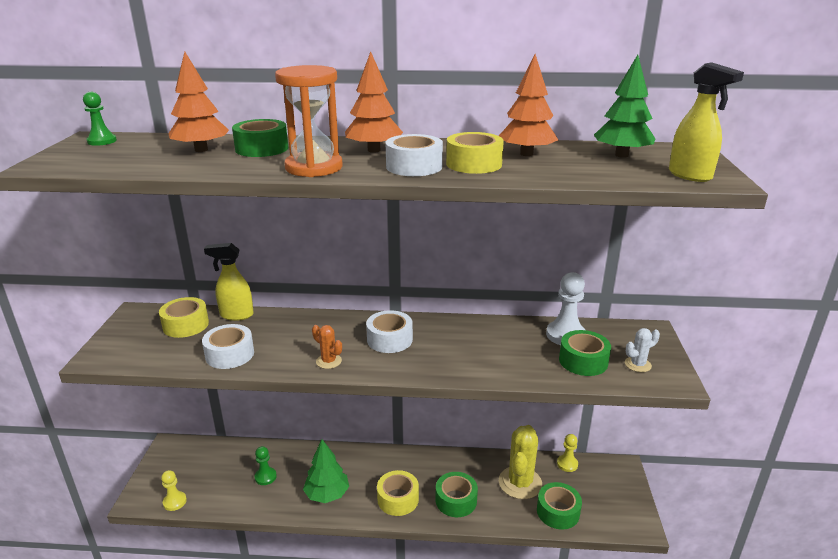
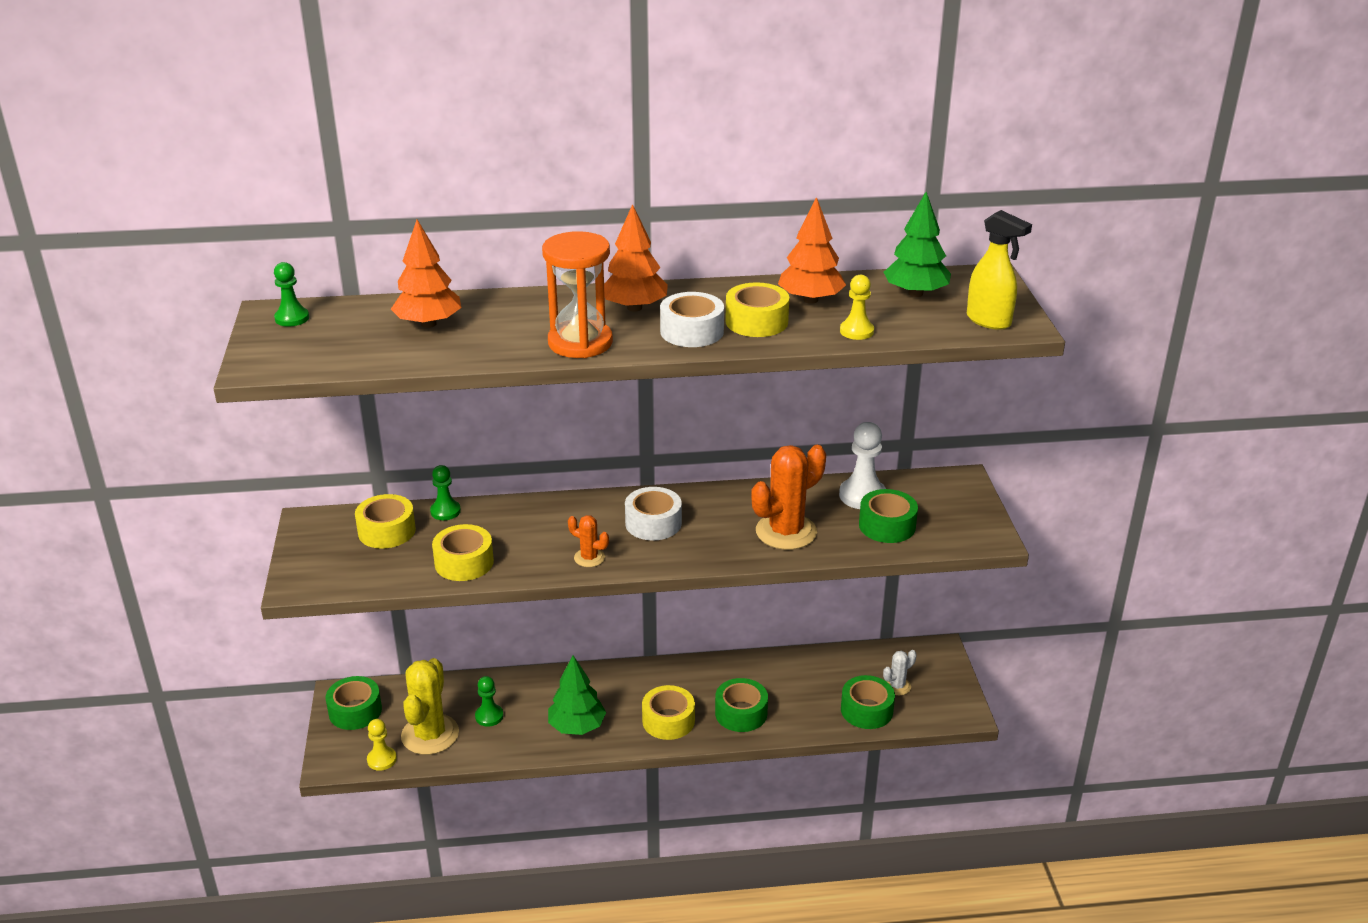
camera: 10 degrees left, 5 degrees up
white tape [202,324,254,369] -> yellow tape [432,524,494,581]
yellow spray bottle [204,243,254,321] -> green pawn [430,465,461,520]
green tape [232,119,288,157] -> green tape moved to [325,676,382,730]
yellow cactus [499,425,542,499] -> yellow cactus moved to [401,658,459,755]
yellow pawn [557,434,578,472] -> yellow pawn moved to [840,275,874,340]
white cactus [625,328,660,372] -> white cactus moved to [883,650,917,695]
none -> orange cactus [751,445,826,550]

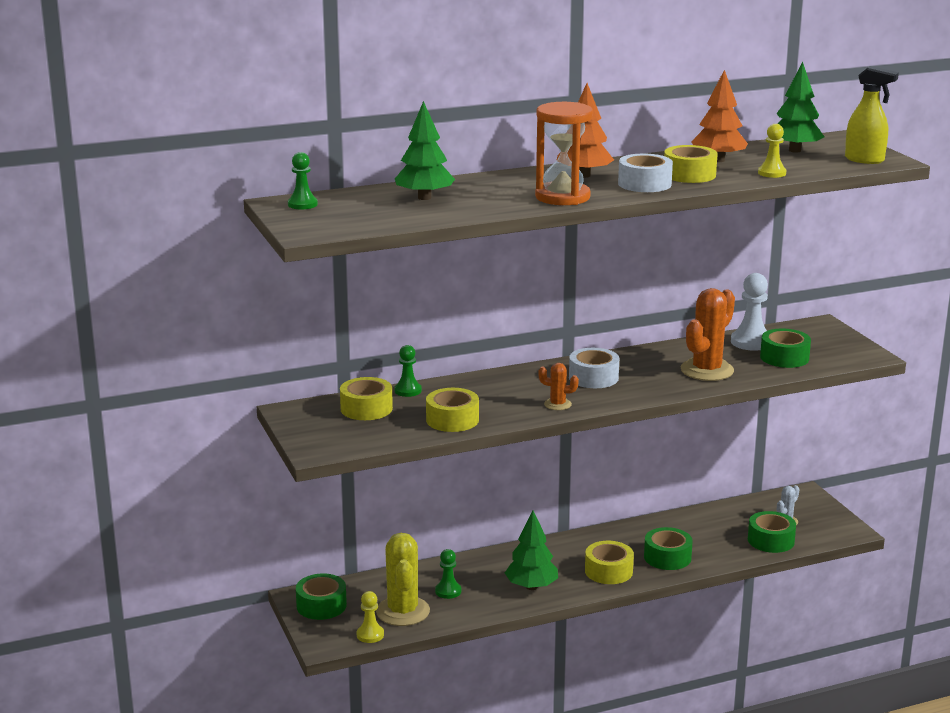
camera: 15 degrees left, 10 degrees down
orange tree [391,220,461,328] -> green tree [395,101,455,200]

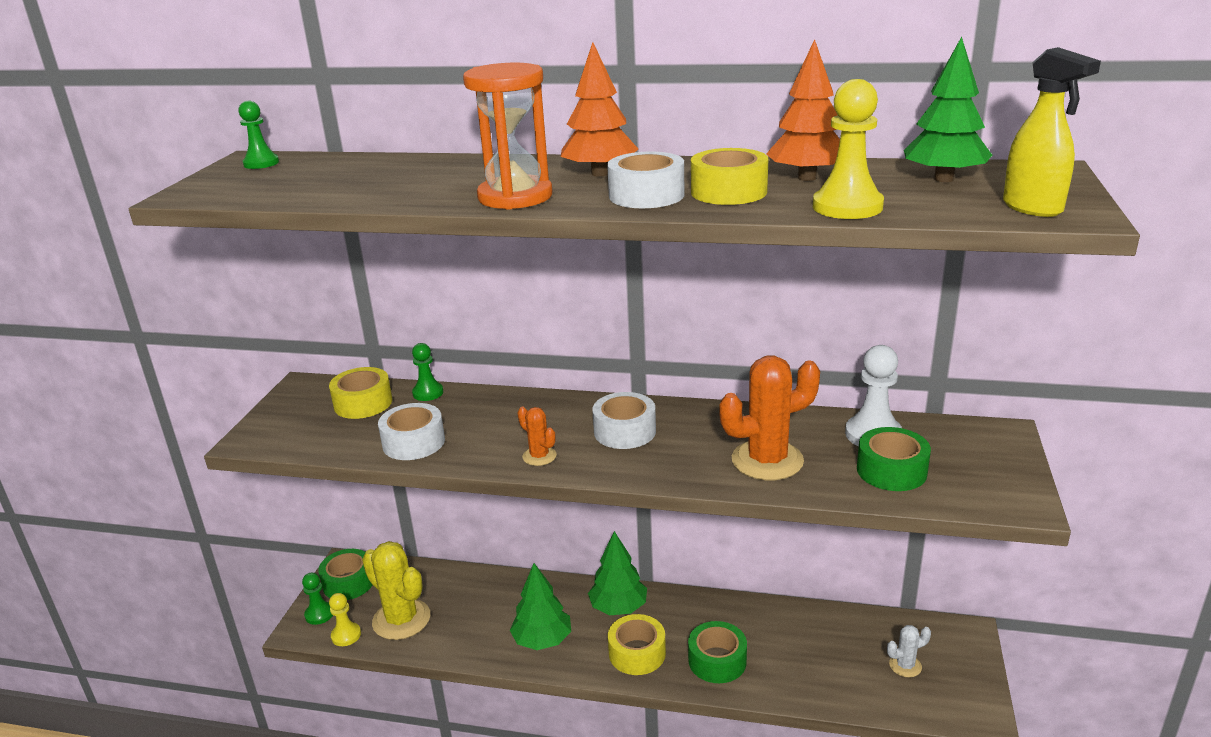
camera: 35 degrees right, 5 degrees up
yellow cactus [376,533,430,626] -> yellow cactus turned 75 degrees counterclockwise [362,541,430,640]
green tree [395,101,455,200] -> green tree moved to [588,531,647,615]
yellow tape [426,388,479,432] -> white tape [378,403,445,460]
green pawn [435,549,461,599] -> green pawn moved to [302,573,333,625]
green tape [748,511,796,553] -> none
yellow pawn [758,124,786,178] -> yellow pawn [813,79,884,219], size x1.59

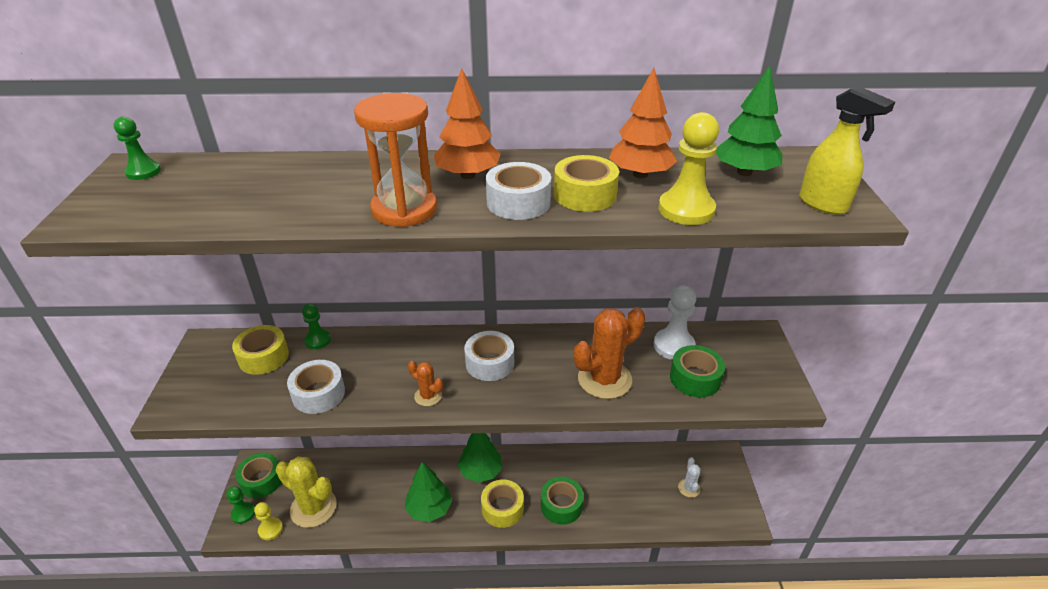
camera: 15 degrees left, 10 degrees up
white cactus [887,625,931,677] -> white cactus turned 60 degrees counterclockwise [678,457,701,498]

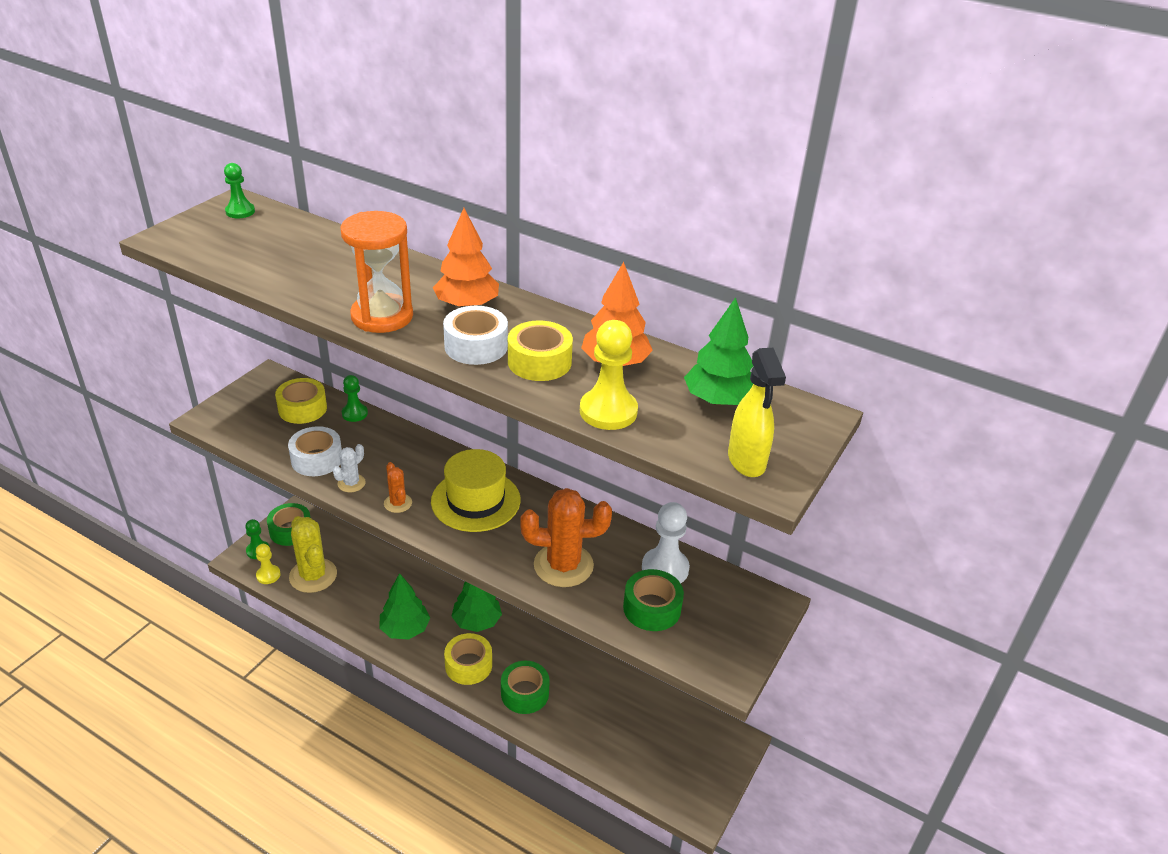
camera: 30 degrees right, 0 degrees up
white tape [464,331,514,381] -> yellow hat [431,449,520,532]
white cactus [678,457,701,498] -> white cactus moved to [333,444,366,492]

